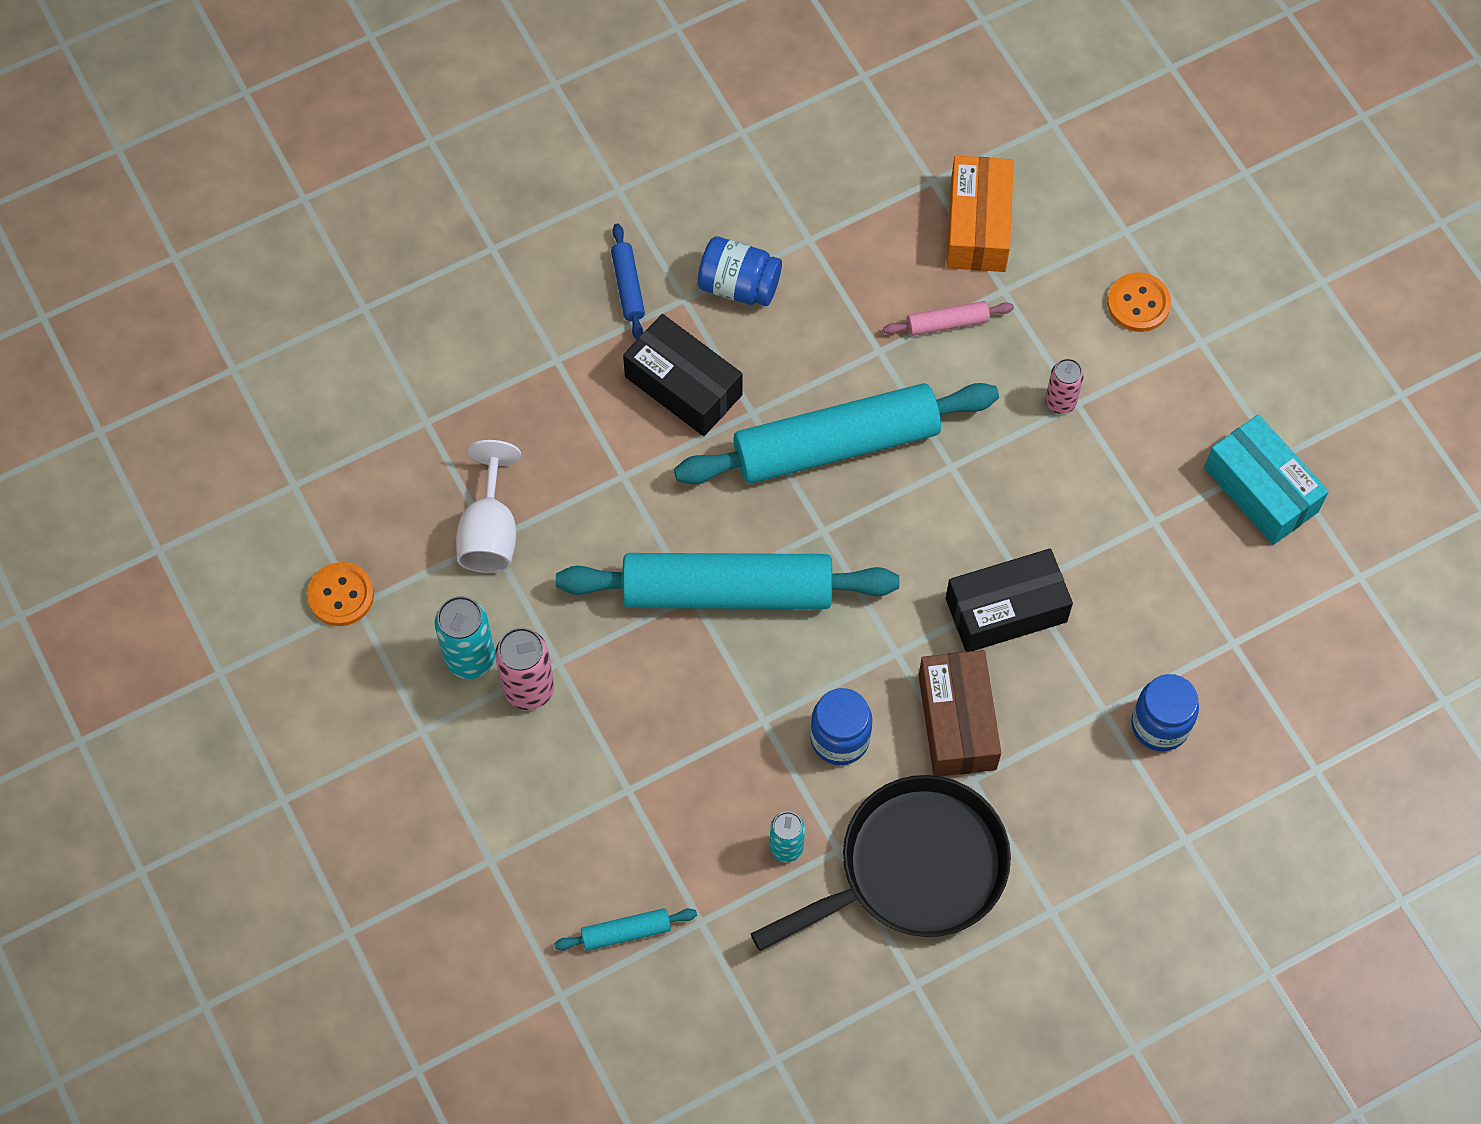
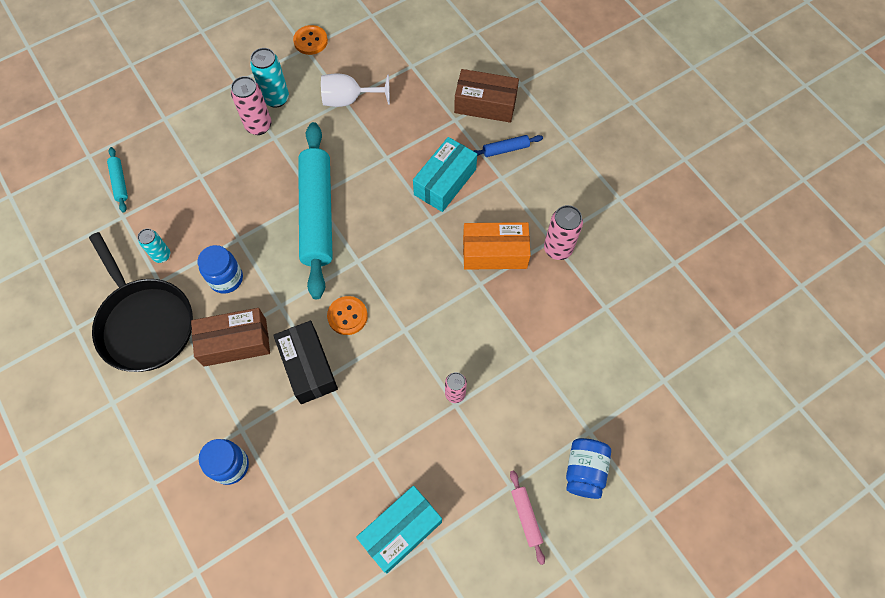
camera: 85 degrees right, 0 degrees up
black box [623,314,742,436] -> turquoise box [413,137,477,212]
turquoise rolling pin [674,383,999,484] -> none
blue jar [697,236,782,306] -> blue jar moved to [566,438,611,499]
pink rolling pin [883,301,1014,336] -> pink rolling pin moved to [510,470,545,565]
orange box [946,156,1014,272] -> orange box moved to [463,222,531,270]
orange button [1107,272,1171,332] -> orange button moved to [327,296,368,335]
none -> brown box [454,69,519,123]
none -> pink can [544,205,583,260]

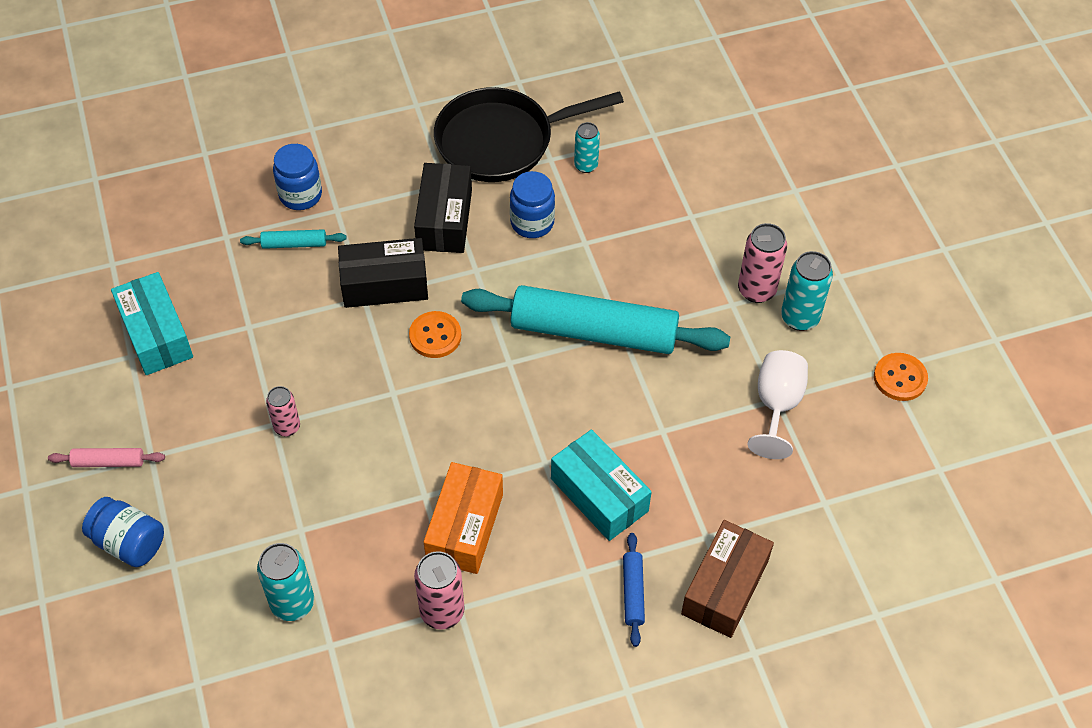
camera: 105 degrees right, 10 degrees down
turquoise rolling pin [107,147,128,212] -> turquoise rolling pin moved to [240,229,346,249]
brown box [191,308,270,367] -> black box [414,163,472,253]
none -> turquoise can [257,543,314,621]

